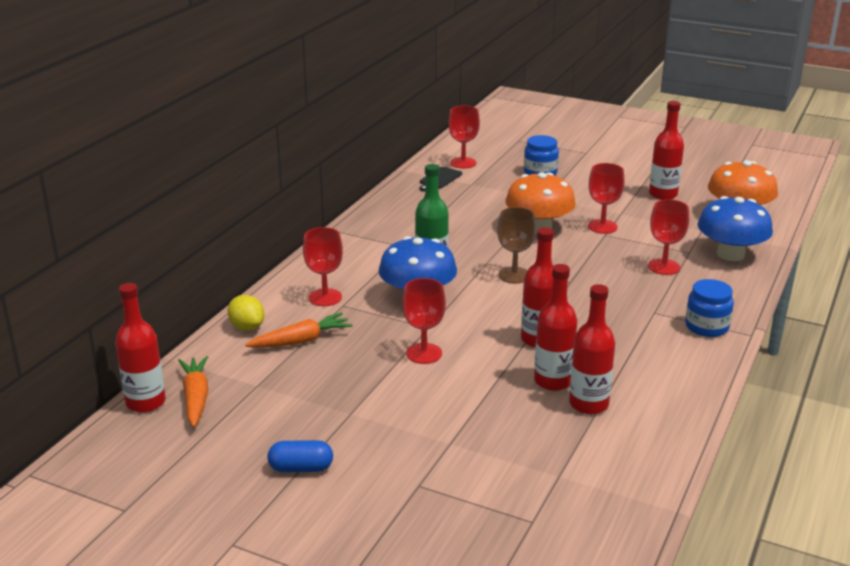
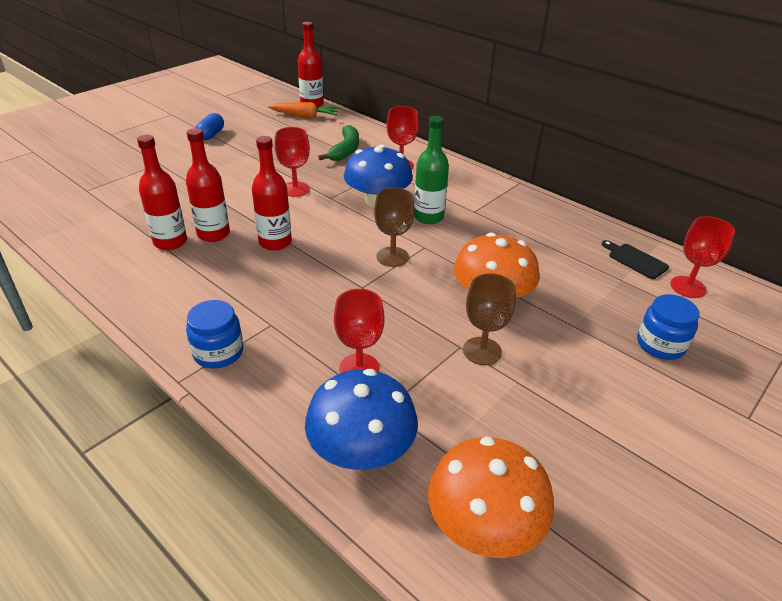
camera: 105 degrees right, 10 degrees up
yellow lemon [227,295,264,331] -> none
orange carrot [245,312,353,348] -> green banana [318,125,359,161]
red goblet [588,163,625,234] -> brown goblet [463,273,516,365]
red bottle [649,101,684,200] -> none

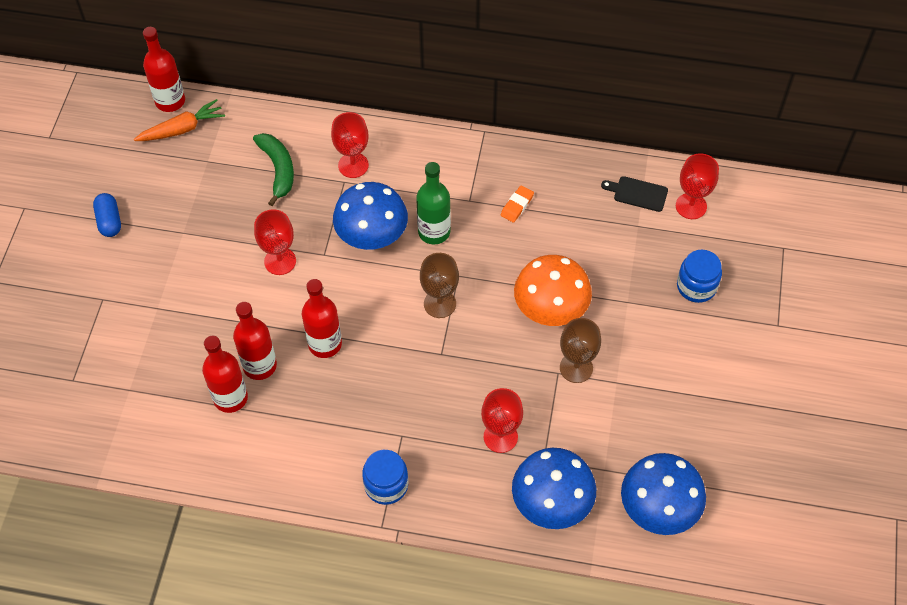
camera: 30 degrees left, 20 degrees up
orange mushroom [428,437,554,558] -> blue mushroom [621,453,706,535]
none -> orange eraser [501,185,534,223]

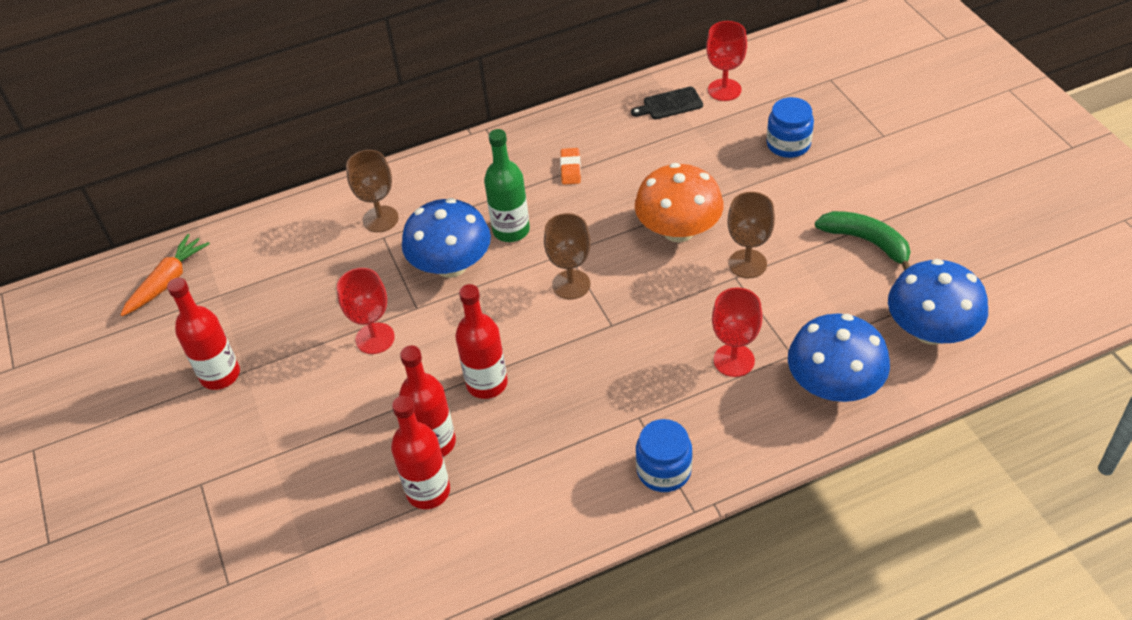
camera: 30 degrees left, 10 degrees down
blue capsule [93,193,121,237] -> none
red bottle [143,27,185,112] -> red bottle moved to [167,278,240,390]
green banana [253,133,294,206] -> green banana moved to [815,211,911,270]
red goblet [331,112,369,178] -> brown goblet [346,150,399,232]

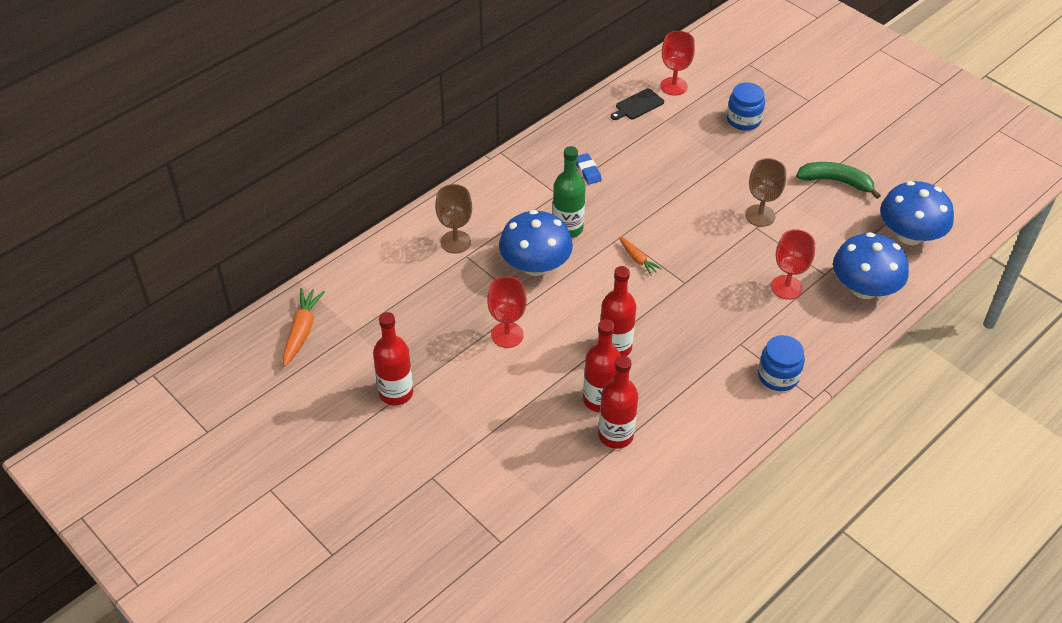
camera: 25 degrees left, 0 degrees up
brown goblet [544,213,591,299] -> orange carrot [619,237,662,276]
orange eraser [560,148,581,185] -> blue eraser [577,153,602,185]
orange mushroom [635,163,724,243] -> none

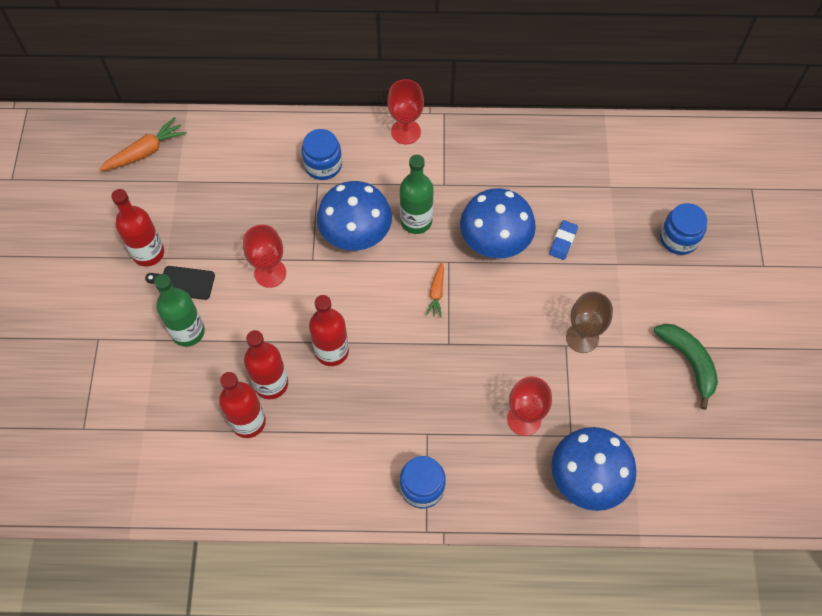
camera: 45 degrees right, 15 degrees up
brown goblet [435,184,472,254] -> blue jar [302,129,342,180]
blue eraser [577,153,602,185] -> blue eraser moved to [549,220,578,260]
black cutting board [611,88,664,120] -> black cutting board moved to [145,266,215,300]
red goblet [660,31,695,96] -> red goblet moved to [388,79,424,144]
blue mushroom [880,181,954,245] -> blue mushroom moved to [460,188,536,258]
none -> green bottle [154,274,205,347]

